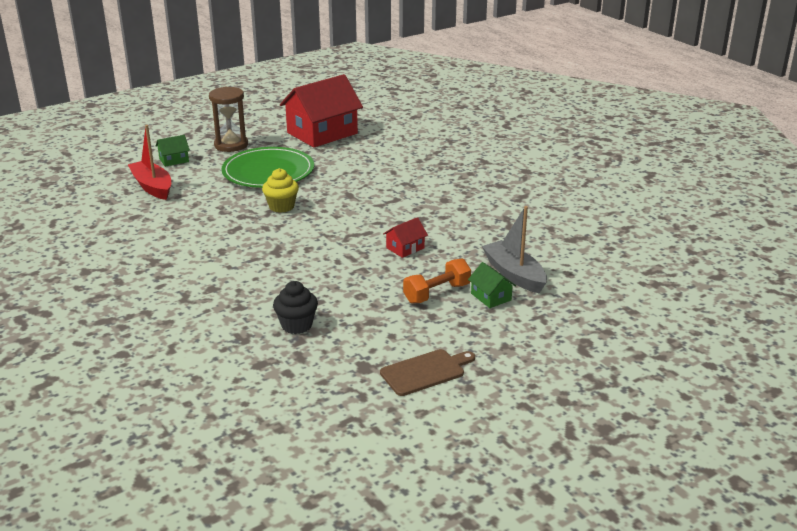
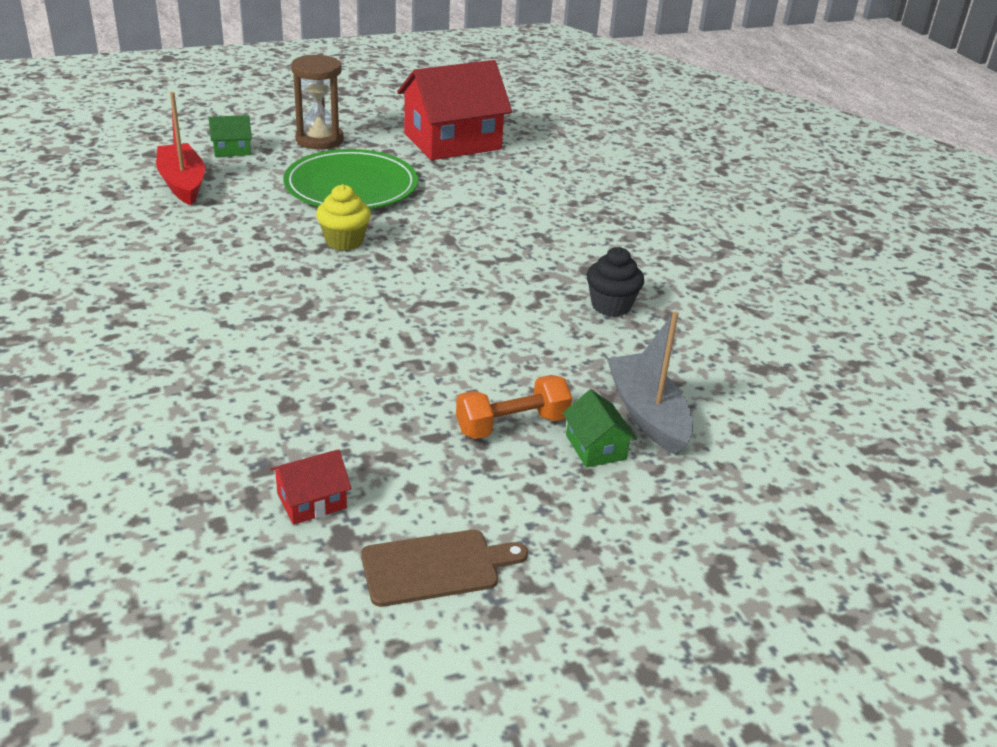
camera: 10 degrees right, 5 degrees up
black cupcake [273,281,318,334] -> black cupcake moved to [587,247,644,317]
red house [383,217,428,258] -> red house moved to [270,449,351,525]

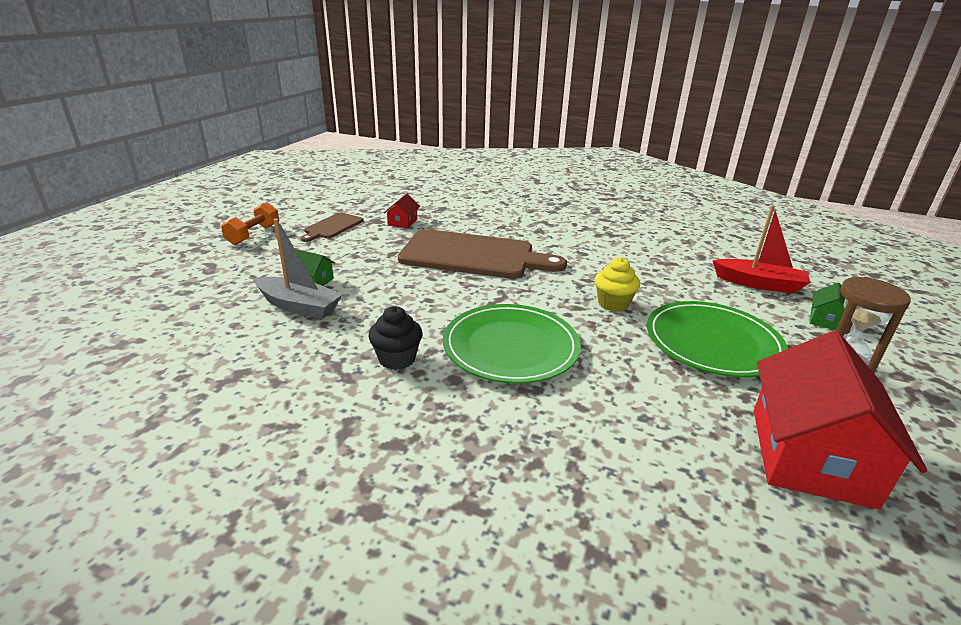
camera: 135 degrees right, 5 degrees down
orange dumbbell [456,375,572,439] -> orange dumbbell moved to [221,202,279,245]
none -> brown cutting board [398,229,567,279]
none -> green plate [443,304,581,384]

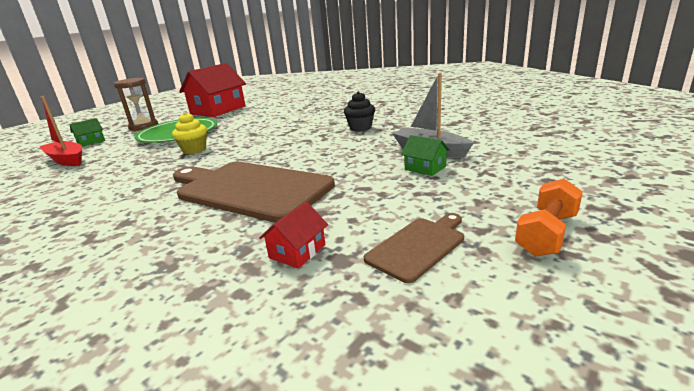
camera: 160 degrees left, 5 degrees down
green plate [443,304,581,384] -> none

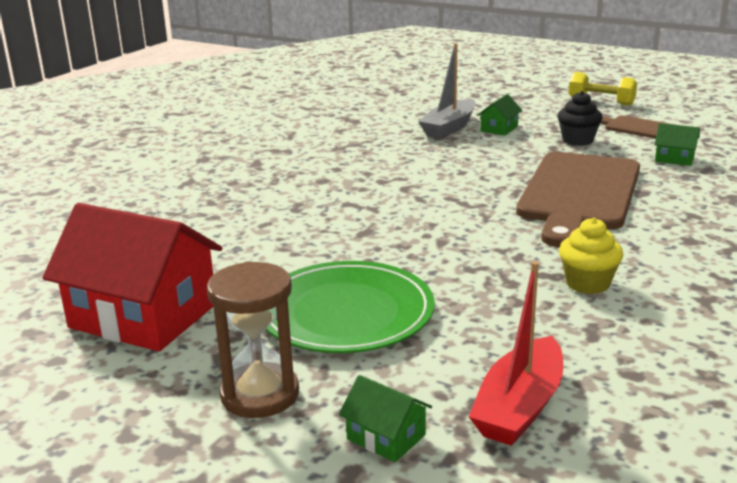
camera: 100 degrees left, 0 degrees up
yellow cupcake [172,112,207,154] -> yellow cupcake moved to [559,218,623,294]
red house [259,202,328,268] -> green house [654,123,700,166]
black cupcake [344,91,375,132] -> black cupcake moved to [558,91,603,146]
orange dumbbell [515,178,583,257] -> yellow dumbbell [568,72,637,106]

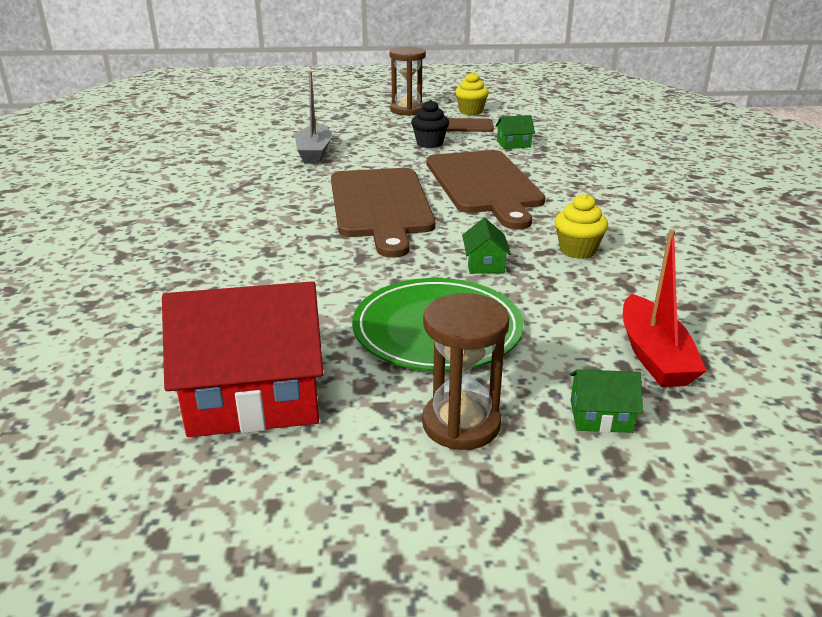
camera: 35 degrees left, 5 degrees up
green house [477,94,523,136] -> green house moved to [462,218,511,274]
yellow dumbbell [568,72,637,106] -> brown hourglass [389,47,426,116]
none -> brown cutting board [331,168,436,258]
none -> yellow cupcake [455,72,489,115]

